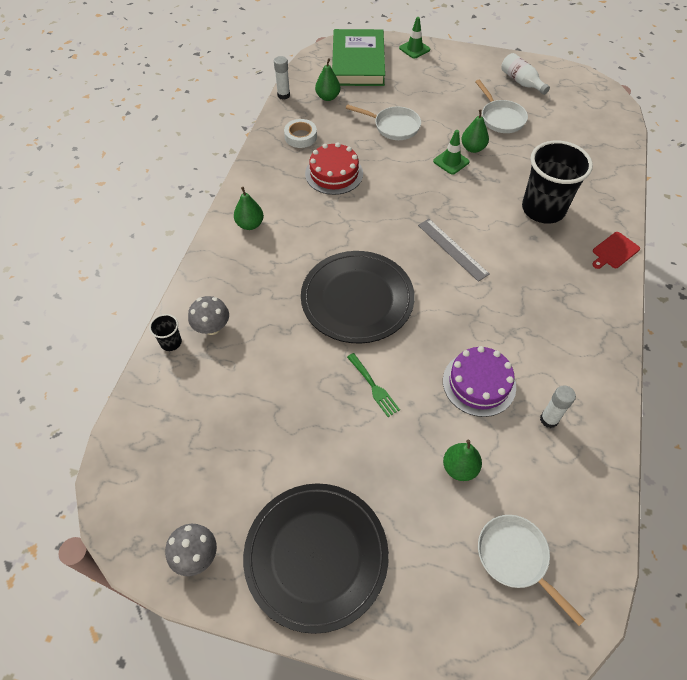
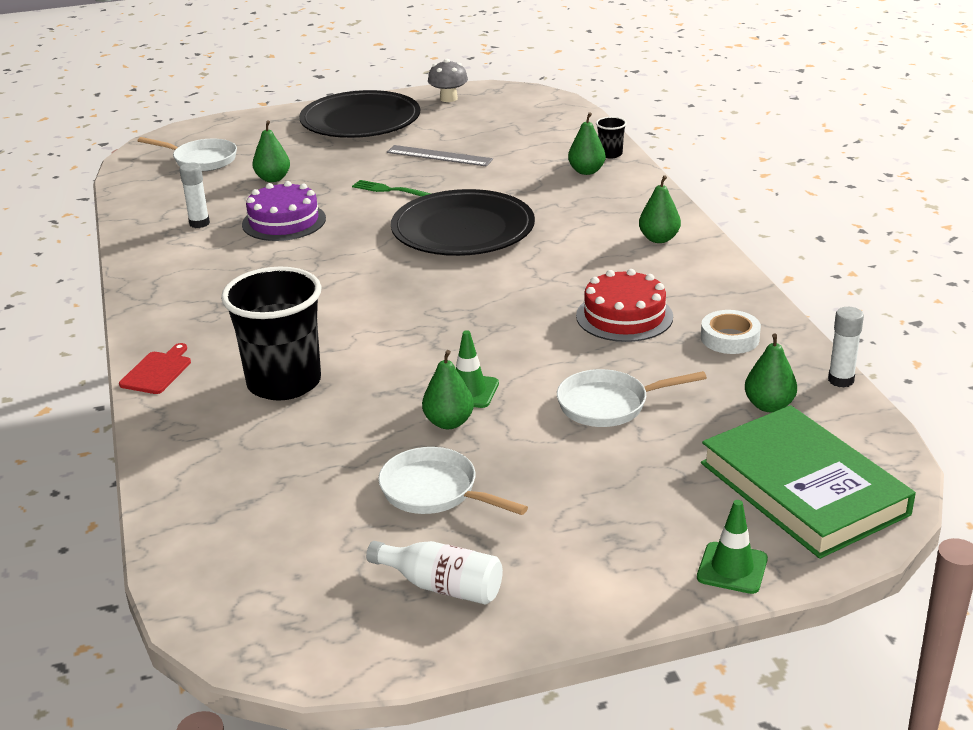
camera: 150 degrees right, 25 degrees down
grey mushroom [188,296,229,335] -> green pear [568,112,606,175]
grey ruler [418,219,490,282] -> grey ruler moved to [387,145,493,166]

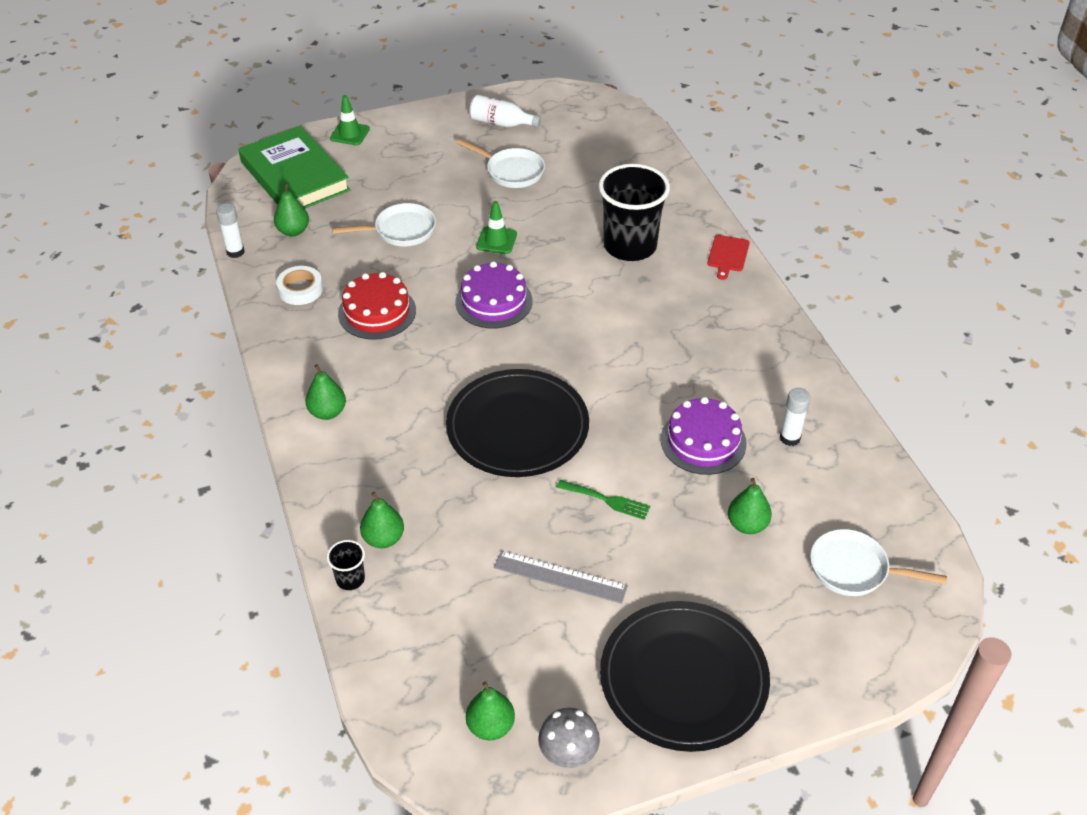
camera: 175 degrees right, 15 degrees up
green pear [422,350,474,429] -> green pear moved to [466,681,515,741]
none -> purple cake [455,261,532,328]

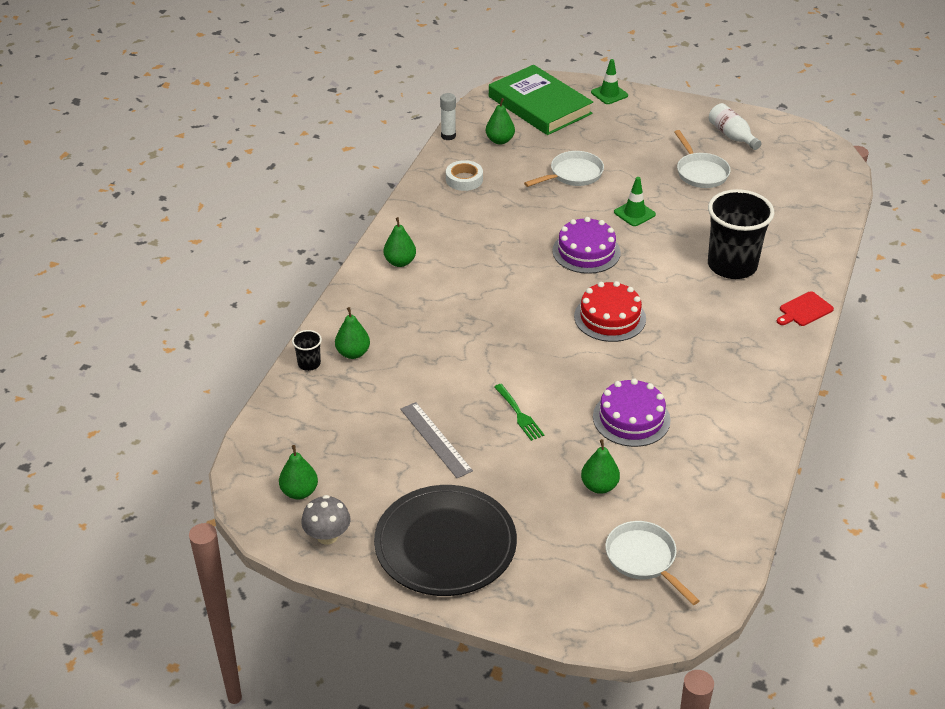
camera: 40 degrees right, 5 degrees down
green book [238,126,351,209] -> green book turned 45 degrees counterclockwise [489,65,593,135]
white pan [332,203,436,246] -> white pan turned 60 degrees counterclockwise [524,151,604,187]
red cake [338,272,416,340] -> red cake moved to [574,281,646,342]
black plate [446,369,589,477] -> none
white glue stick [780,388,811,446] -> none

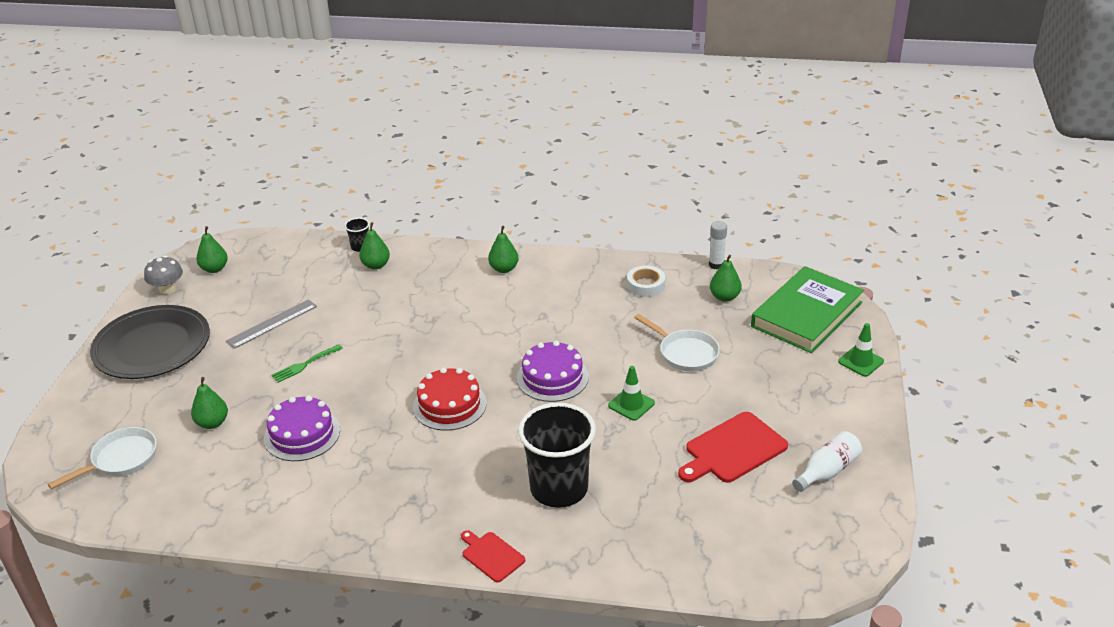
camera: 80 degrees right, 5 degrees down
white pan [674,130,731,188] -> red cutting board [678,412,788,483]

